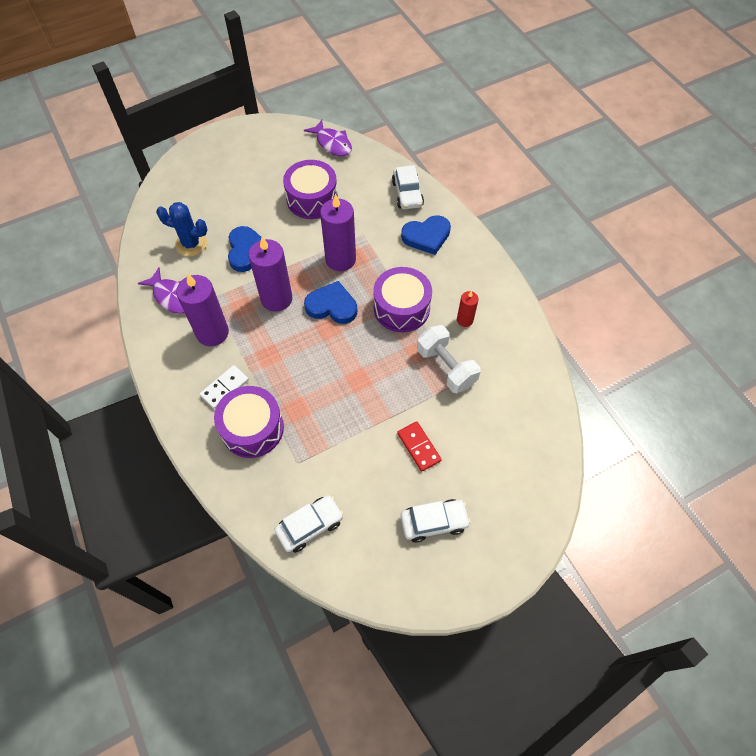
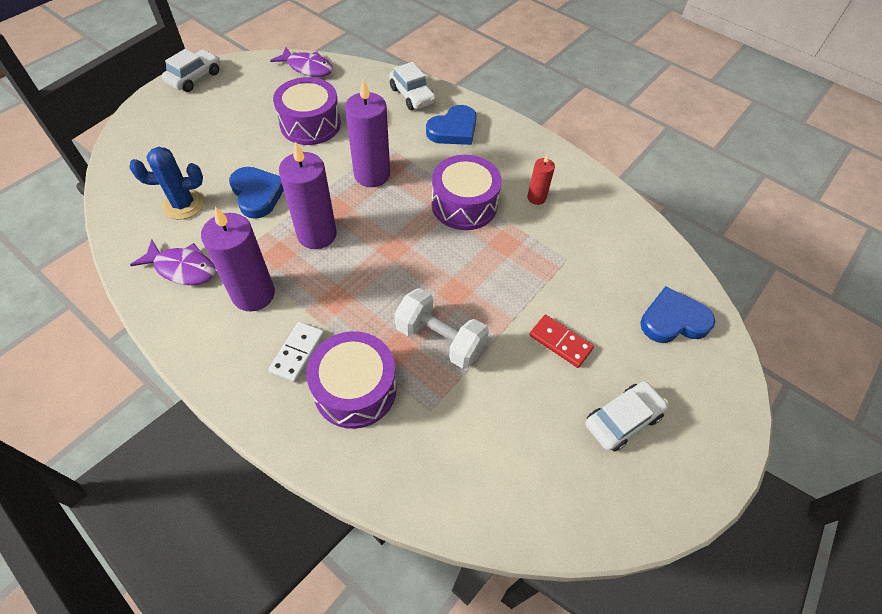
camera: 25 degrees left, 5 degrees down
white car [274,495,344,553] -> white car moved to [162,49,220,92]
blue heart [304,281,357,324] -> blue heart moved to [640,286,715,343]
white dumbbell [417,325,481,393] -> white dumbbell moved to [395,288,489,369]

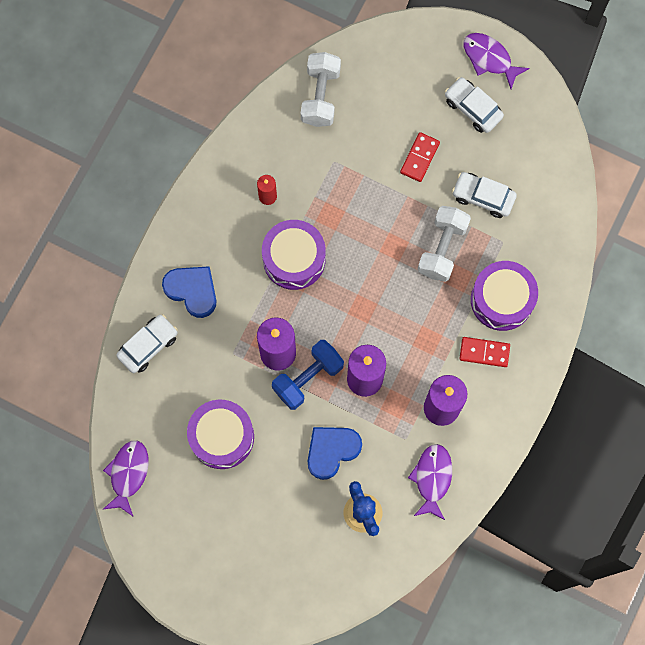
camera: 100 degrees left, 20 degrees up
white car [162,49,220,92] -> white car moved to [452,172,517,218]
white domino [268,322,324,382] -> red domino [459,337,510,367]
blue heart [640,286,715,343] -> none
none -> blue dumbbell [272,340,344,410]
none -> white dumbbell [301,52,341,127]
none -> purple fish [463,33,530,89]

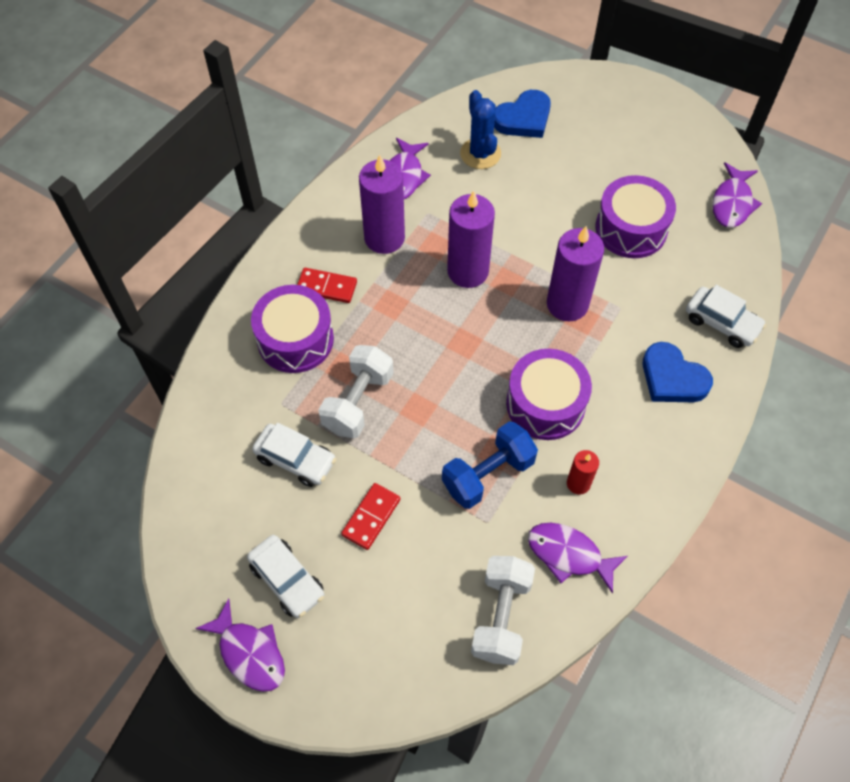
camera: 175 degrees left, 15 degrees down
white car [116,314,178,373] -> white car turned 105 degrees counterclockwise [686,285,766,348]
blue dumbbell [272,340,344,410] -> blue dumbbell moved to [442,421,538,509]
blue heart [308,427,362,480] -> blue heart moved to [494,90,551,138]
none -> purple fish [528,523,628,594]

